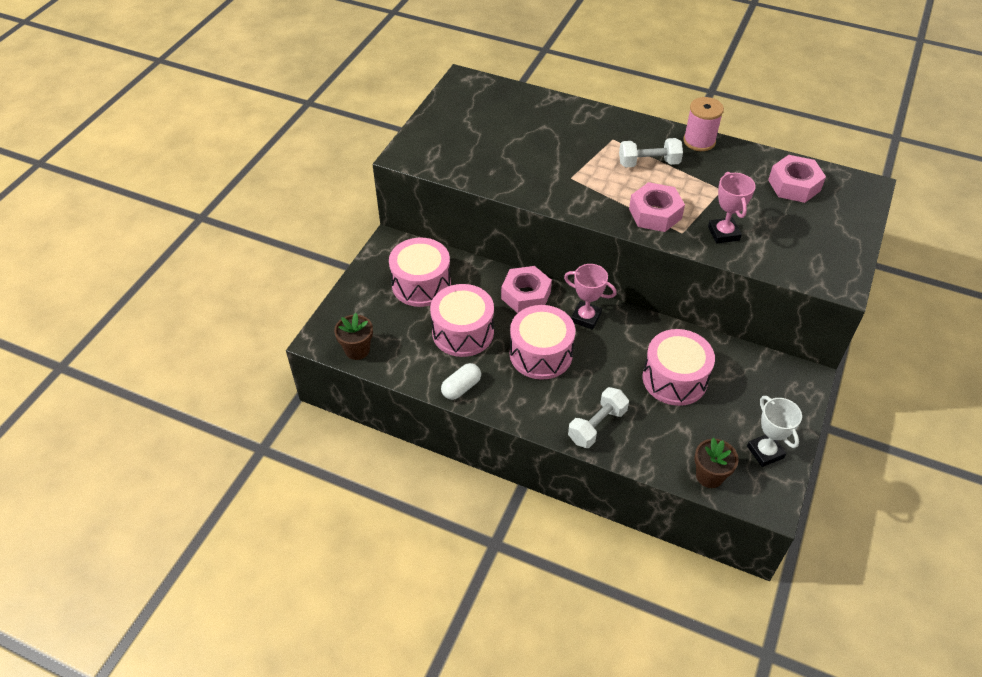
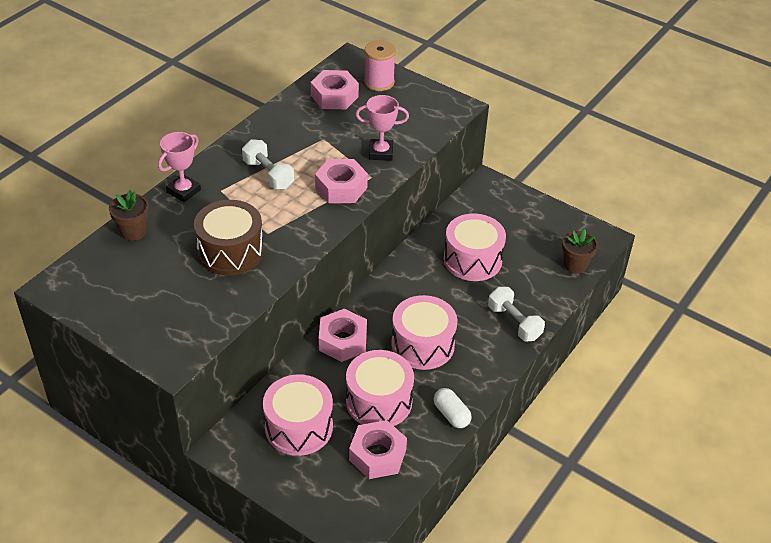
camera: 80 degrees left, 5 degrees down
brown flower pot [334,313,373,360] -> brown flower pot moved to [109,190,149,241]
pink trophy [564,264,617,330] -> pink trophy moved to [158,132,201,202]
white dumbbell [619,138,683,167] -> white dumbbell turned 45 degrees counterclockwise [242,139,294,190]
pink spool [683,97,724,151] -> pink spool moved to [364,40,396,91]
white trophy [747,396,802,467] -> none
none -> brown drum [194,200,264,275]
none -> pink nut [349,420,407,479]

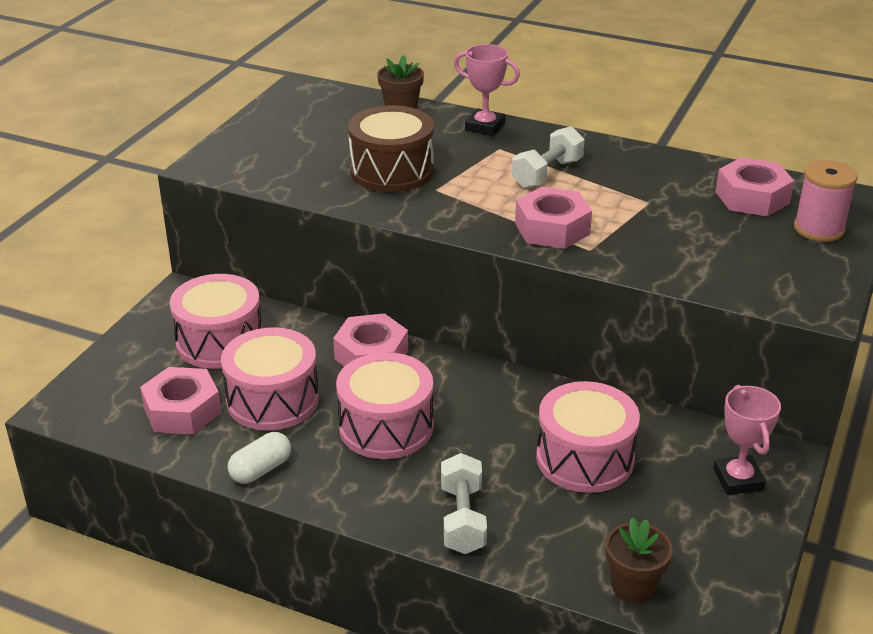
camera: 80 degrees right, 10 degrees down
pink trophy [355,95,409,161] -> pink trophy moved to [713,385,781,495]
white dumbbell [488,287,545,341] -> white dumbbell turned 45 degrees counterclockwise [441,453,487,554]

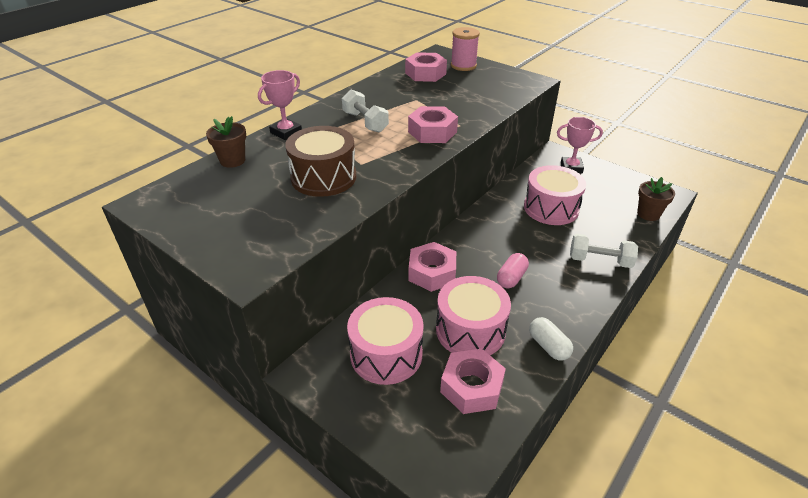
camera: 75 degrees left, 5 degrees up
pink drum [336,352,433,459] -> pink capsule [497,253,529,288]

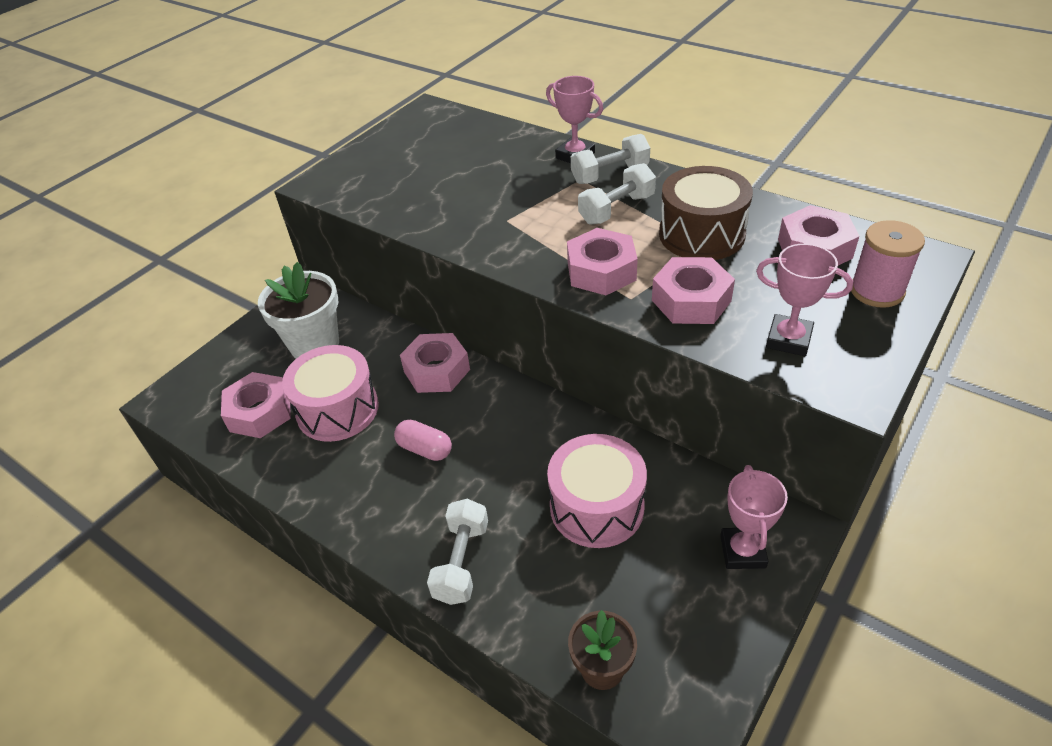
camera: 90 degrees right, 5 degrees up
brown flower pot [206,116,246,168] -> none
brown drum [285,126,357,197] -> brown drum moved to [659,166,753,260]
pink drum [347,297,424,385] -> white flower pot [258,262,339,358]
white capsule [529,317,573,361] -> none
none -> white dumbbell [571,134,650,184]
none -> pink nut [652,257,735,324]
none -> pink trophy [756,244,853,356]

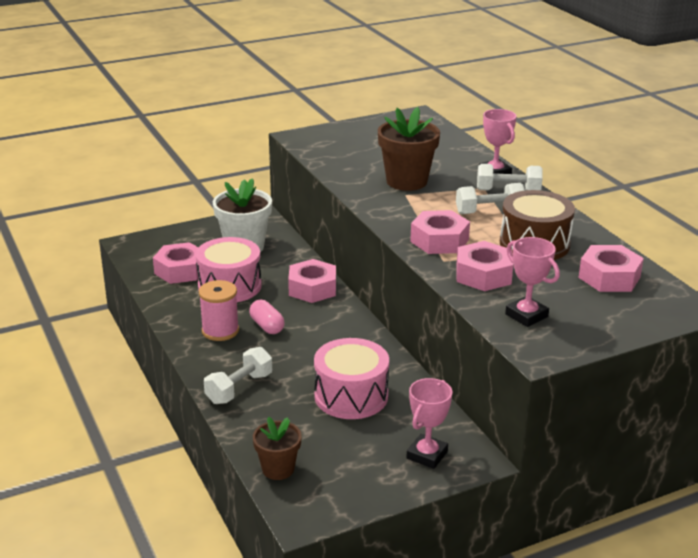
camera: 25 degrees right, 15 degrees down
pink spool [851,220,925,308] -> pink spool moved to [199,280,239,341]
none -> brown flower pot [378,107,440,191]

